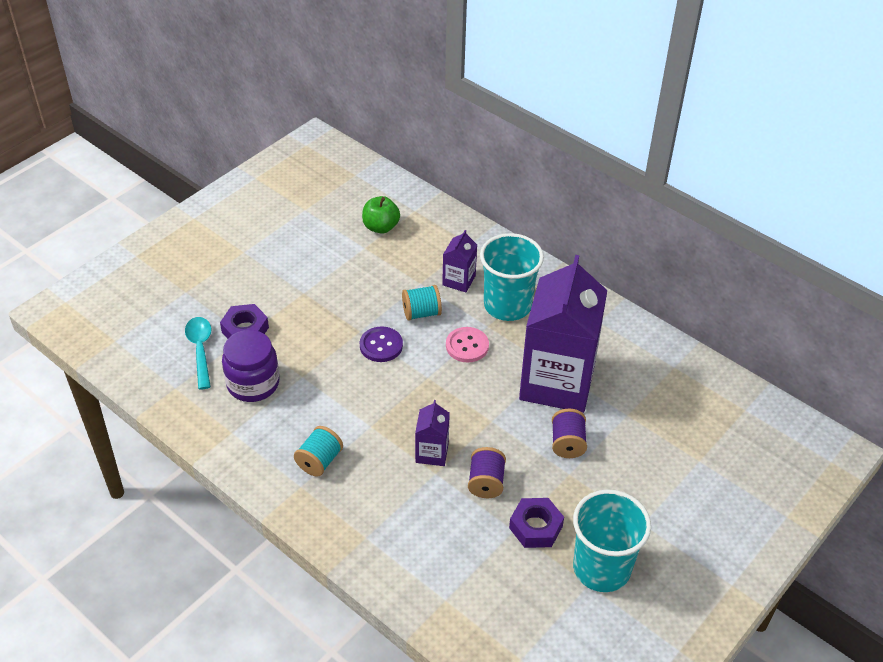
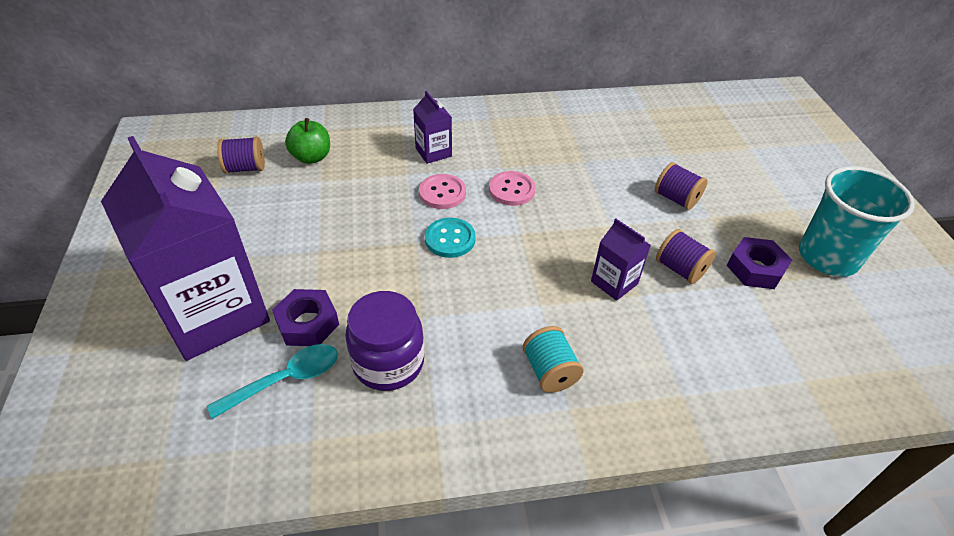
camera: 50 degrees left, 0 degrees up
turquoise spoon [185,317,211,389] -> turquoise spoon turned 120 degrees clockwise [207,344,338,419]
purple button [360,326,403,362] -> turquoise button [425,218,476,258]
turquoise spool [402,285,442,321] -> pink button [419,174,466,209]
turquoise cup [480,233,544,321] -> none
purple carton [519,255,607,413] -> purple carton moved to [101,136,270,361]
none -> purple spool [217,136,265,174]

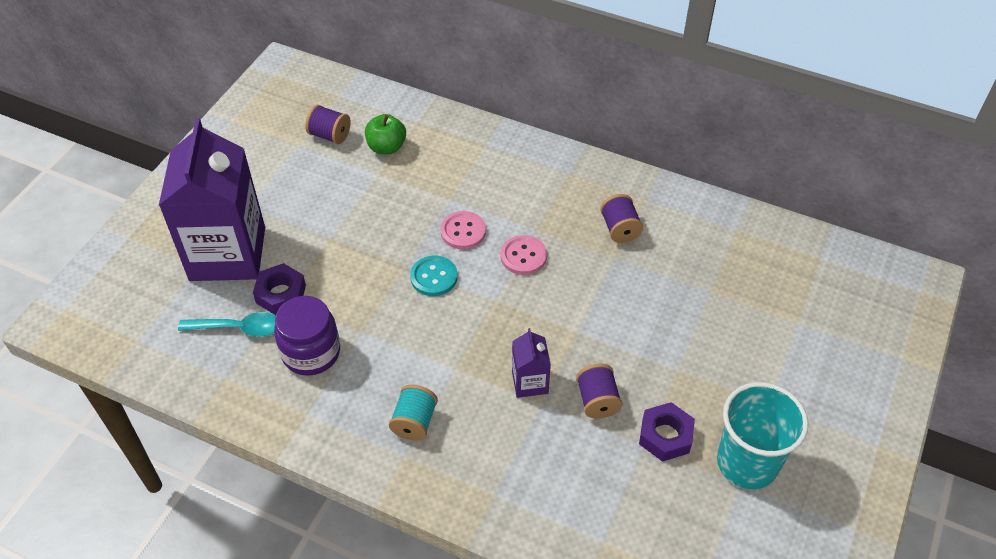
camera: 35 degrees right, 5 degrees up
purple carton [413,91,452,164] -> none
purple spool [655,162,707,210] -> purple spool moved to [601,194,643,243]

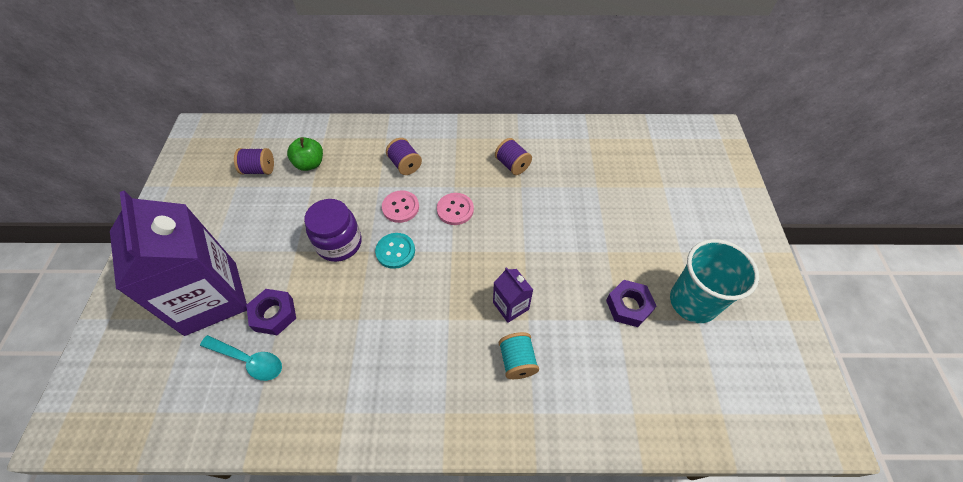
camera: 25 degrees left, 5 degrees up
turquoise spoon [178,312,276,337] -> turquoise spoon turned 45 degrees clockwise [200,335,282,381]
purple jar [274,296,340,376] -> purple jar moved to [304,199,362,262]
turquoise spool [389,385,438,441] -> turquoise spool moved to [499,332,539,379]
purple spool [576,364,622,419] -> purple spool moved to [386,138,422,175]

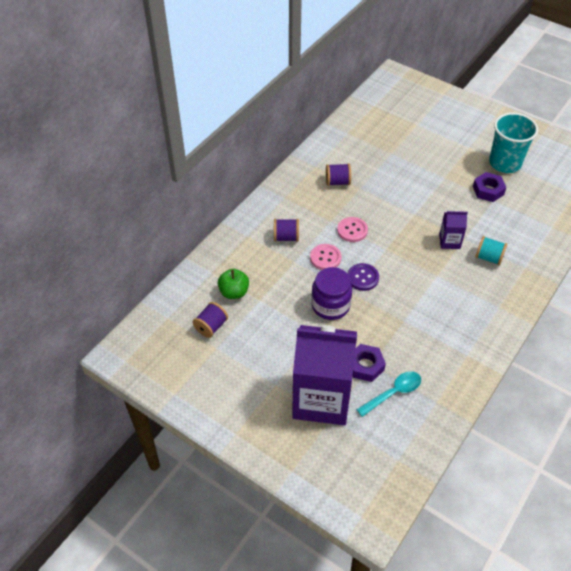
camera: 55 degrees left, 5 degrees down
turquoise button [375,233,415,269] -> purple button [347,263,379,291]

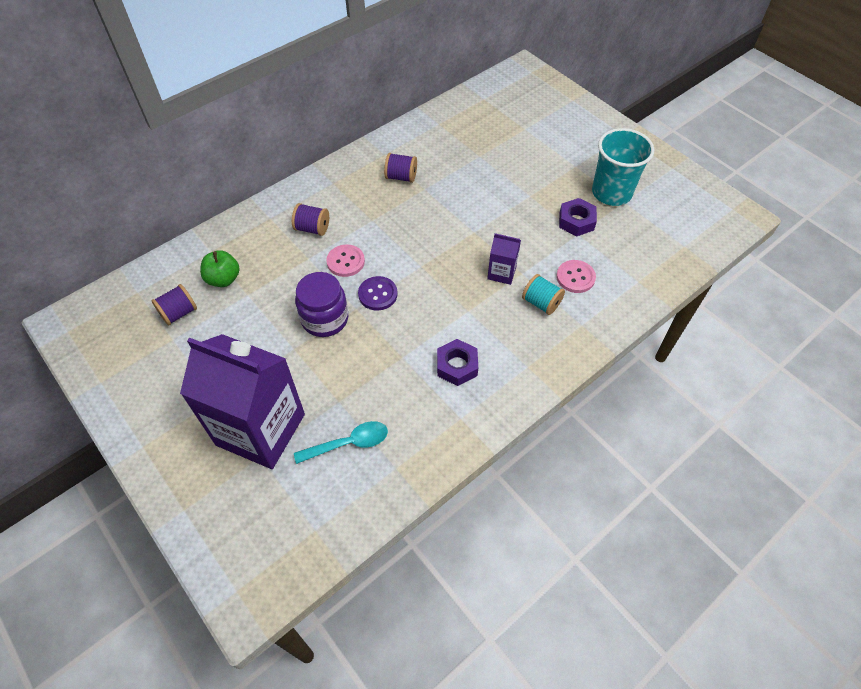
camera: 15 degrees right, 5 degrees up
pink button [337,217,368,242] -> pink button moved to [556,260,596,293]
purple nut [353,344,386,382] -> purple nut moved to [437,339,478,386]

